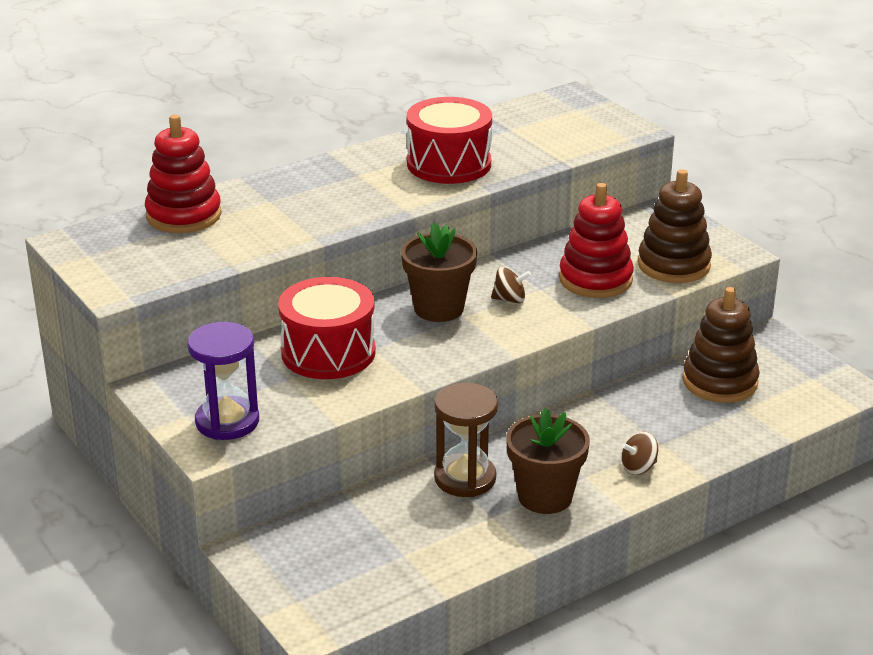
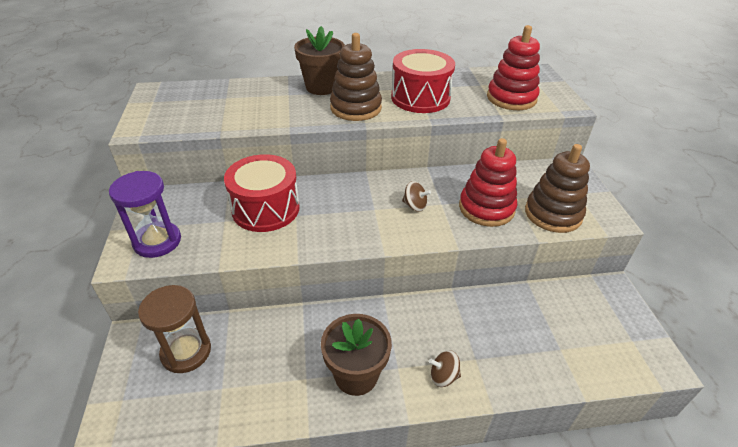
camera: 25 degrees right, 10 degrees up
red stacking toy [145,115,222,233] -> red stacking toy moved to [487,25,540,110]
brown flower pot [401,222,477,322] -> brown flower pot moved to [294,26,345,95]
brown hourglass [434,383,498,497] -> brown hourglass moved to [138,285,211,373]
brown stacking toy [682,287,760,403] -> brown stacking toy moved to [330,33,382,121]

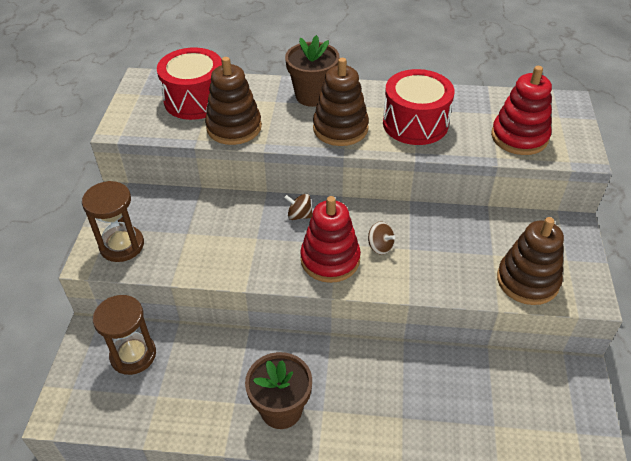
camera: 15 degrees right, 5 degrees up
purple hourglass [109,171,181,258] -> brown hourglass [82,181,144,262]
red drum [224,154,299,232] -> red drum moved to [157,48,222,120]
brown spinning top [429,350,461,387] -> brown spinning top moved to [284,194,313,220]
red stacking toy [459,138,517,227] -> red stacking toy moved to [300,196,361,283]
none -> brown stacking toy [205,57,262,145]

